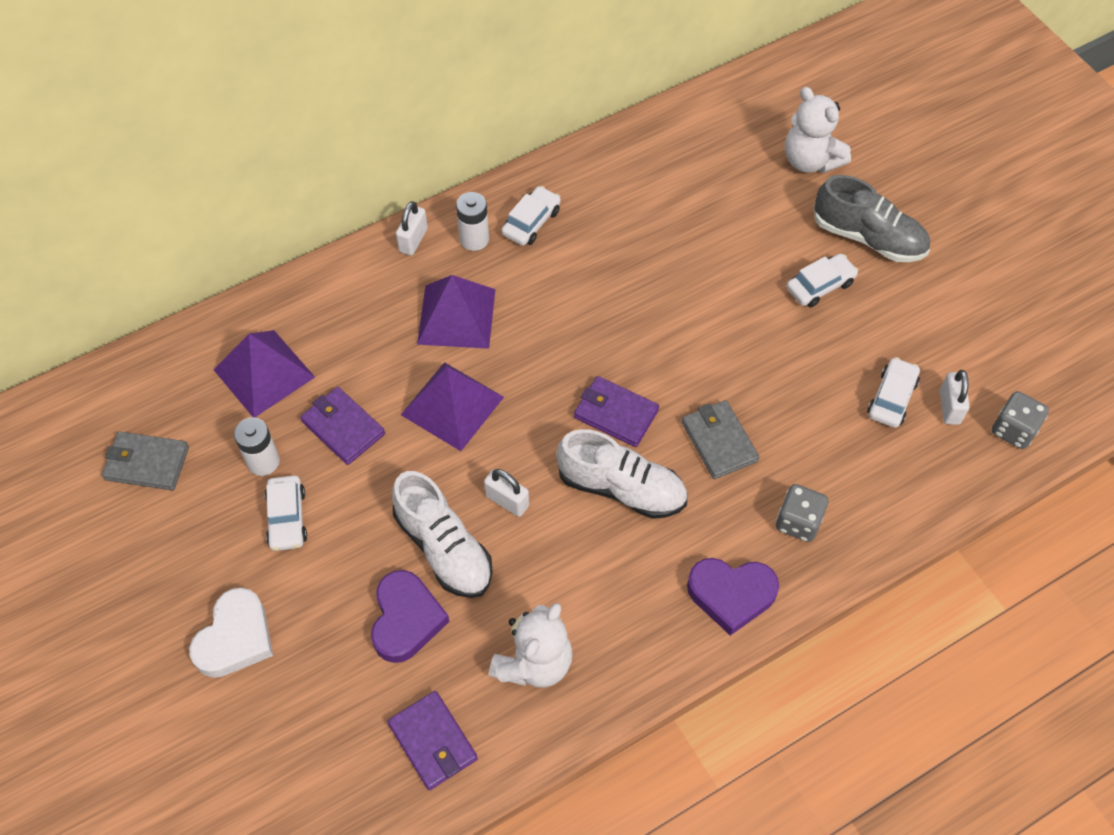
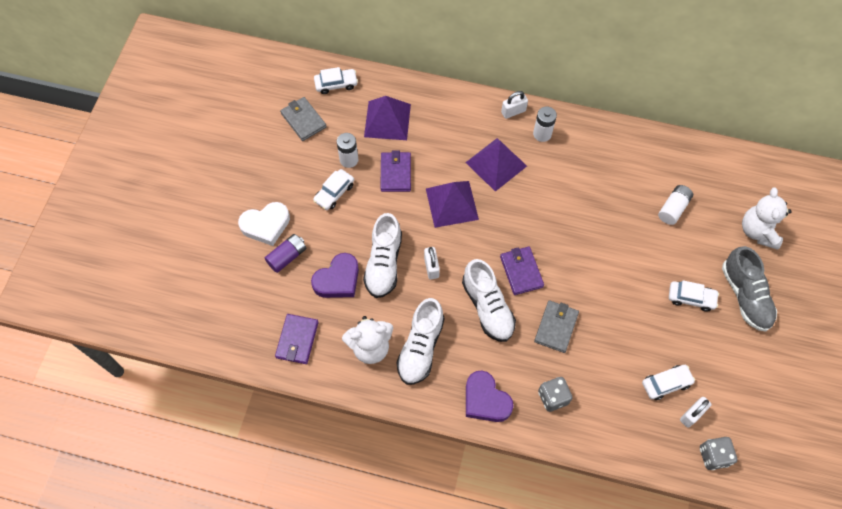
camera: 45 degrees right, 5 degrees up
white car [502,186,561,246] -> white car moved to [314,67,358,94]
none -> purple battery [265,234,306,273]
none -> white shoe [396,298,445,385]
none -> white battery [658,185,693,225]

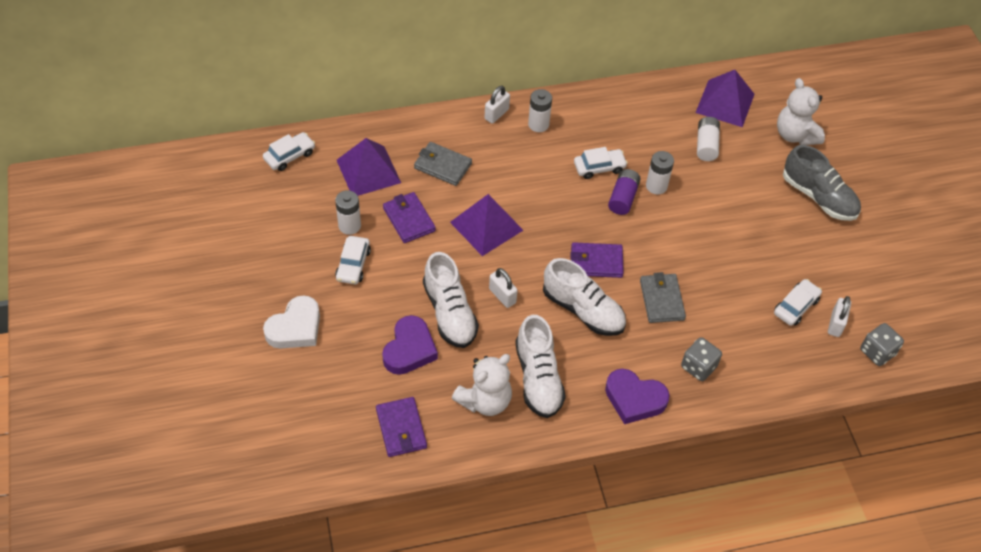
camera: 30 degrees left, 10 degrees down
purple battery [265,234,306,273] -> purple battery moved to [608,169,641,215]
grey wallet [280,97,326,141] -> grey wallet moved to [414,142,472,186]
purple pyramid [465,138,527,192] -> purple pyramid moved to [696,70,755,127]
purple wallet [500,246,544,295] -> purple wallet turned 45 degrees counterclockwise [571,242,624,278]
white car [669,280,719,311] -> white car moved to [574,147,628,179]
none -> white battery [646,151,674,194]

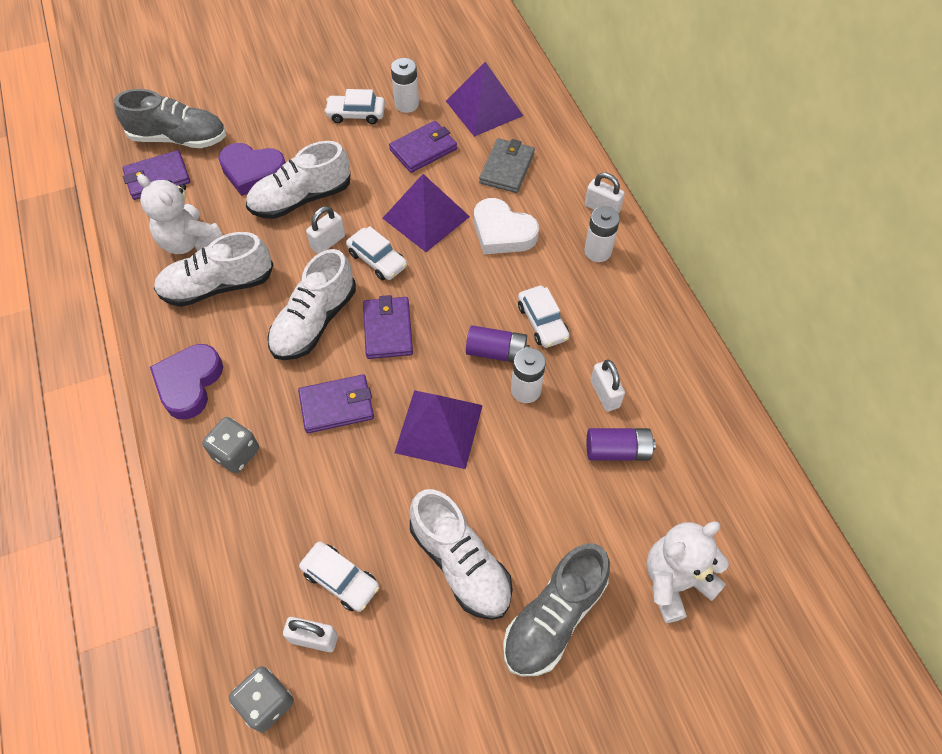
camera: 85 degrees right, 5 degrees up
white car [263,132,315,171] -> white car moved to [346,226,407,281]
white heart [263,295,320,349] -> white heart moved to [474,198,539,254]
grey wallet [640,272,686,323] -> purple wallet [298,374,374,433]
purple pyramid [696,70,755,127] -> purple pyramid moved to [394,390,483,469]
white battery [697,117,720,161] -> purple battery [587,428,656,461]
none -> grey shoe [114,89,226,148]
none -> white shoe [410,489,513,620]
none -> white padlock [591,360,625,412]

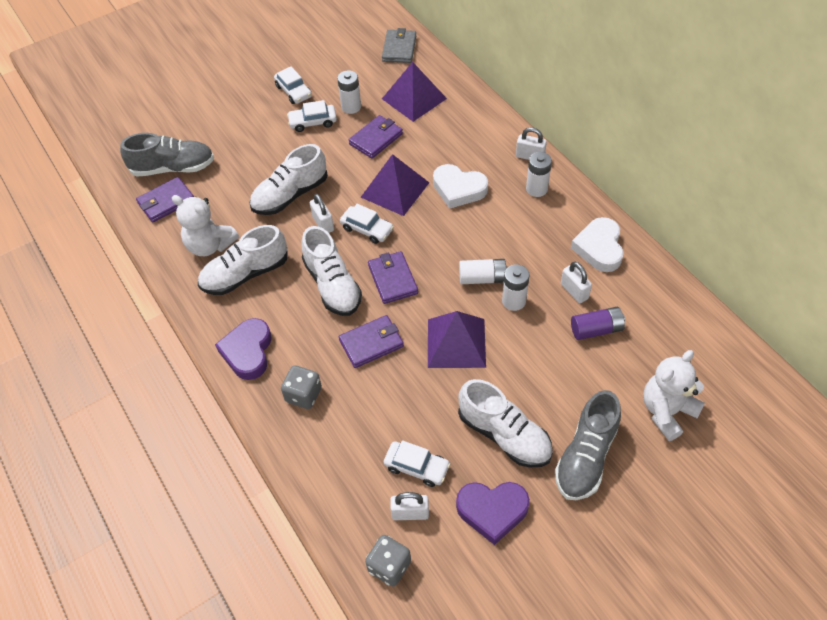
camera: 10 degrees left, 5 degrees down
purple heart [218,143,286,196] -> purple heart moved to [456,482,530,545]
white shoe [268,249,356,360] -> white shoe turned 45 degrees counterclockwise [301,226,362,316]
white padlock [306,206,345,254] -> white padlock turned 60 degrees counterclockwise [310,194,334,233]
purple battery [466,325,530,362] -> white battery [459,259,508,284]
grey wallet [479,138,535,193] -> grey wallet moved to [382,28,416,63]
white car [518,286,570,348] -> white car moved to [274,66,312,104]
none -> white heart [571,217,624,272]

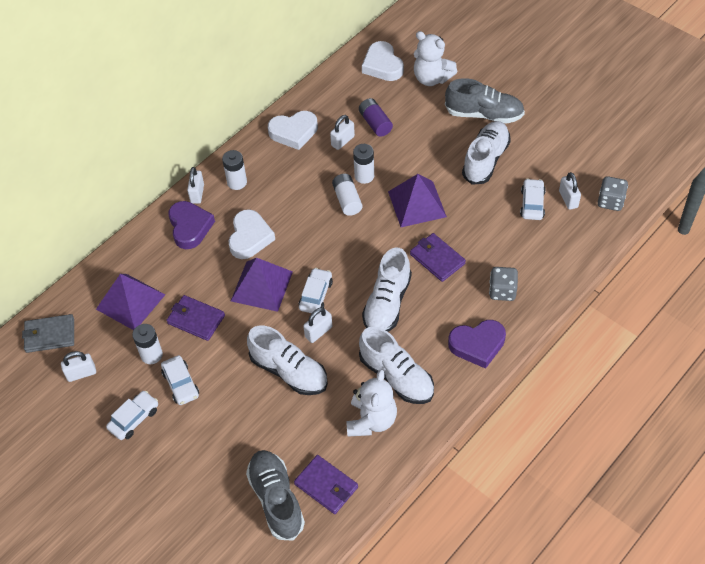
camera: 105 degrees left, 0 degrees up
white shoe [301,226,362,316] -> white shoe turned 150 degrees clockwise [362,248,412,332]
purple wallet [368,251,418,304] -> none
purple heart [456,482,530,545] -> purple heart moved to [168,201,215,249]
none -> white padlock [61,351,96,382]
none -> white heart [362,41,404,81]

